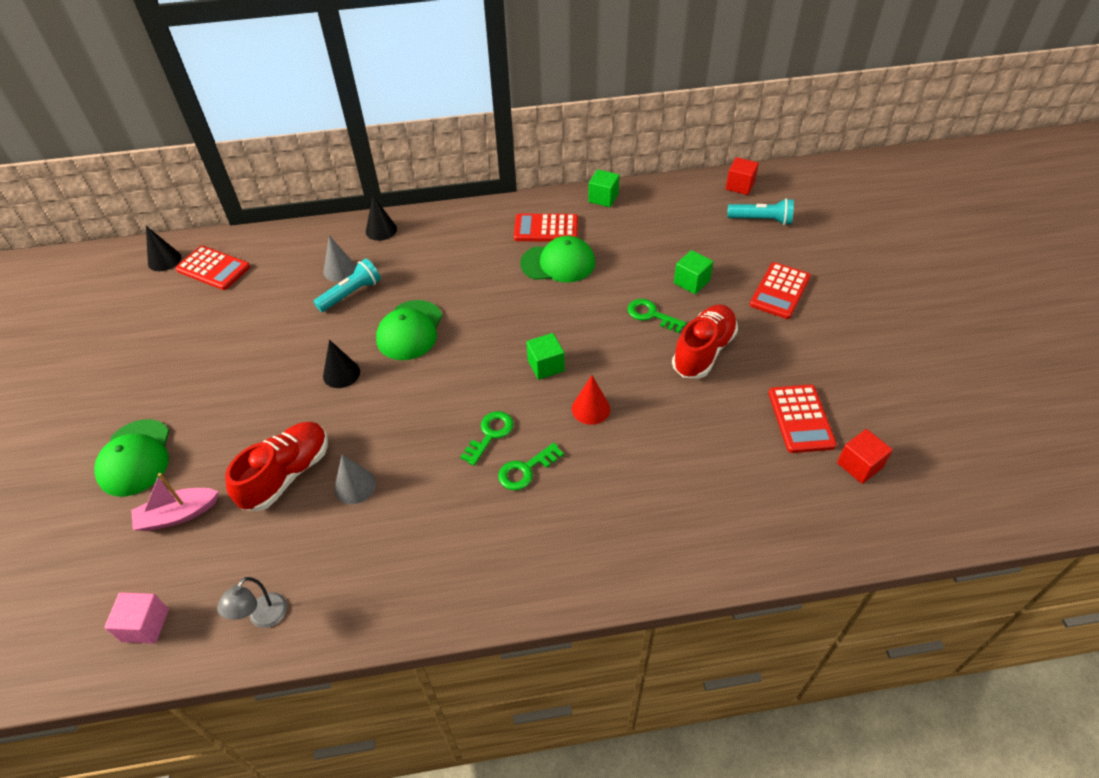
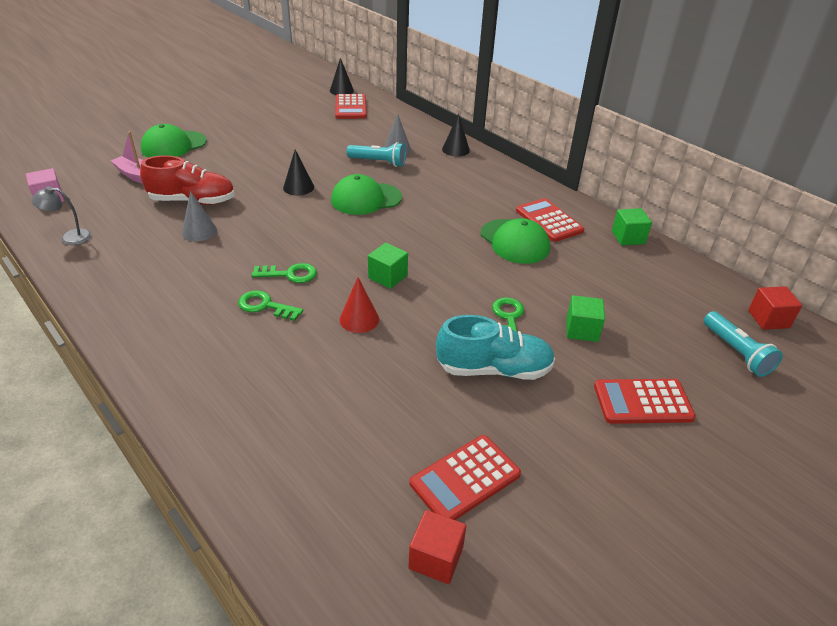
camera: 55 degrees right, 10 degrees down
red shoe [672,305,738,379] -> turquoise shoe [436,315,555,380]

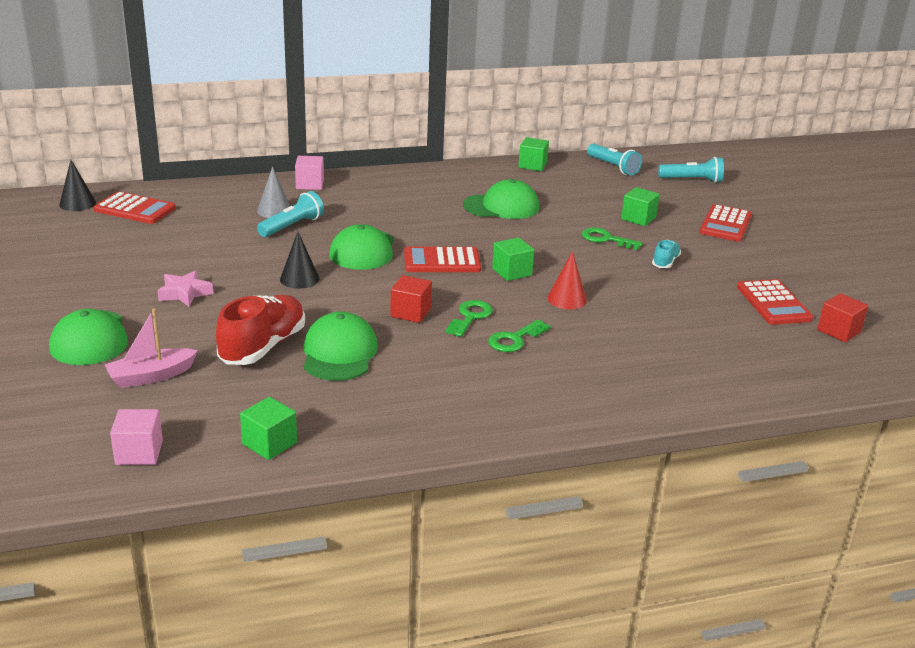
camera: 65 degrees left, 10 degrees down
grey lamp [31,186,92,245] -> green cube [240,397,297,460]
grey cone [182,191,217,241] -> green cap [304,312,378,381]
turquoise shoe [436,315,555,380] -> turquoise shoe [652,240,681,268], size x0.51
black cone [442,114,470,157] -> pink cube [295,156,324,190]
red calculator [516,198,584,242] -> red calculator moved to [404,246,481,272]
red cube [748,286,802,330] -> red cube moved to [390,275,432,323]
none -> pink star [157,270,213,307]
none -> turquoise flashlight [587,143,642,176]

